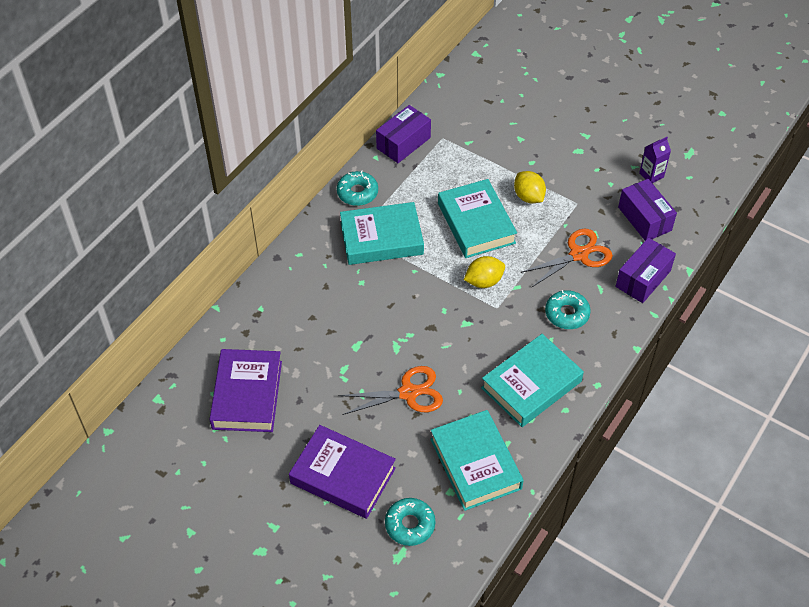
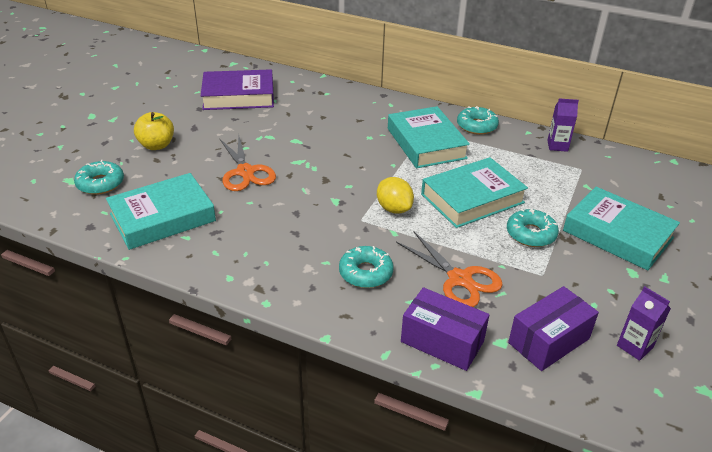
camera: 80 degrees right, 15 degrees down
purple book [289,425,396,519] -> yellow apple [134,112,174,150]
purple box [376,105,431,163] -> purple carton [547,99,579,152]
turquoise book [481,334,584,427] -> turquoise book moved to [563,187,680,271]
yellow lemon [514,171,546,203] -> turquoise donut [507,209,559,247]

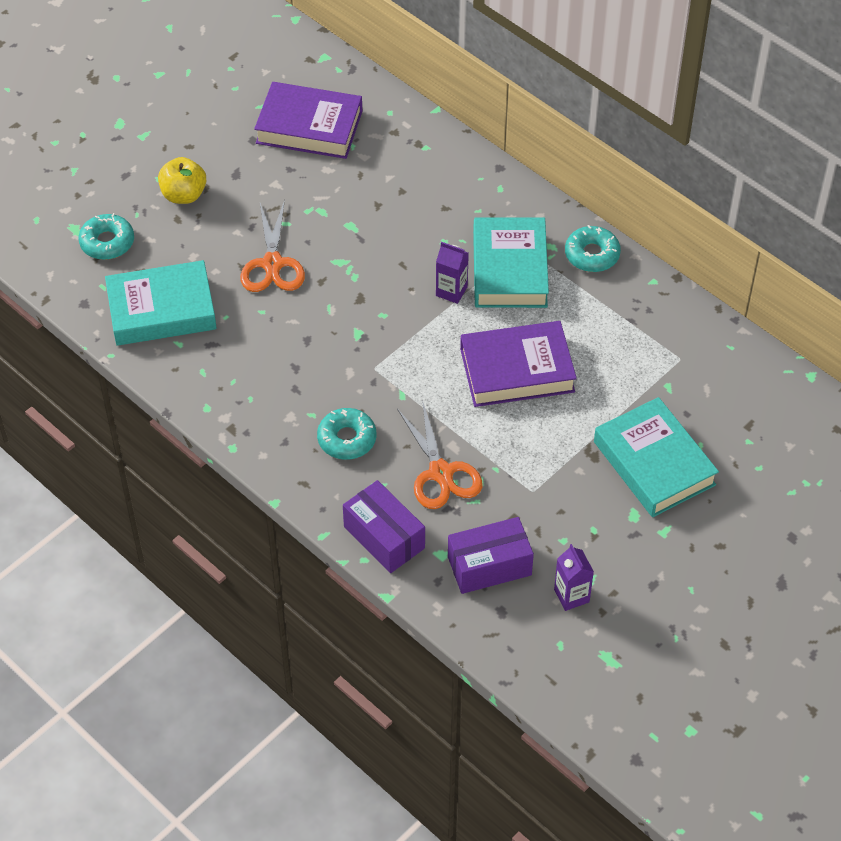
camera: 20 degrees right, 15 degrees up
yellow lemon [377,177,414,214] -> none
turquoise book [421,157,528,228] -> purple book [460,321,577,407]
turquoise donut [507,209,559,247] -> none
purple carton [547,99,579,152] -> purple carton moved to [436,242,469,304]

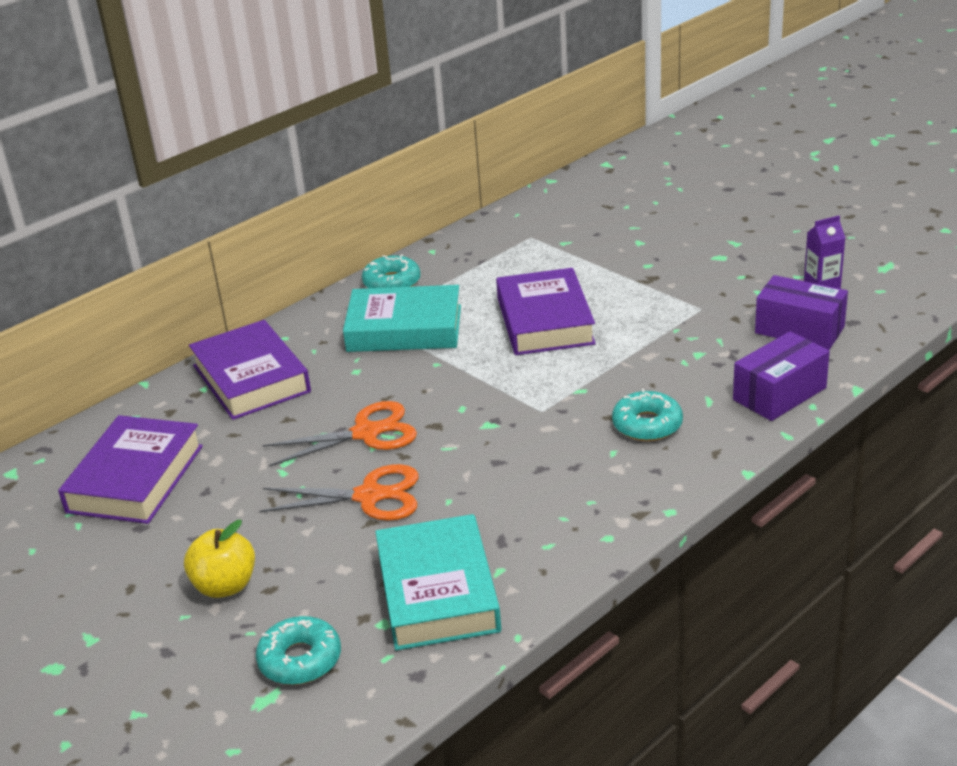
camera: 85 degrees left, 20 degrees down
orange scissors [397,400,483,509] -> orange scissors moved to [262,401,417,467]
purple carton [436,242,469,304] -> none
purple box [448,517,534,594] -> purple box turned 45 degrees counterclockwise [755,275,848,350]
turquoise book [594,397,719,517] -> none
none -> purple book [189,320,311,420]

